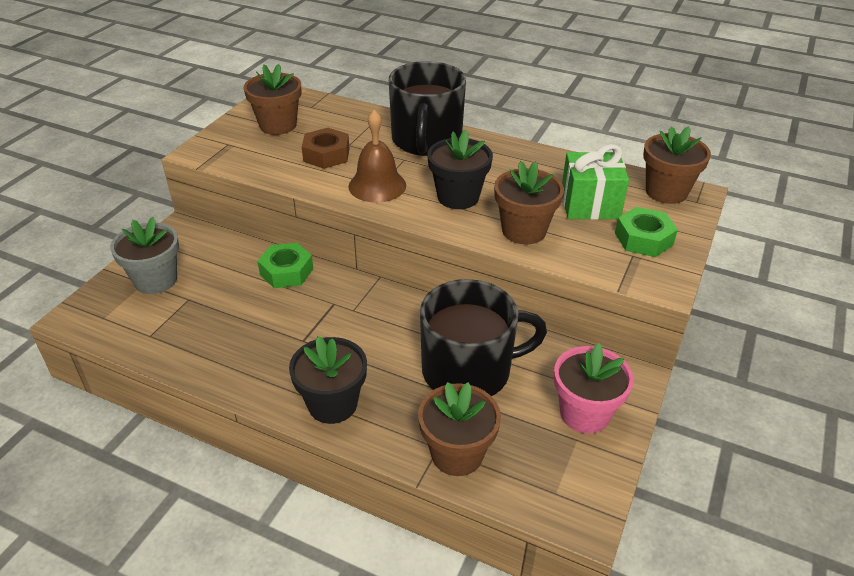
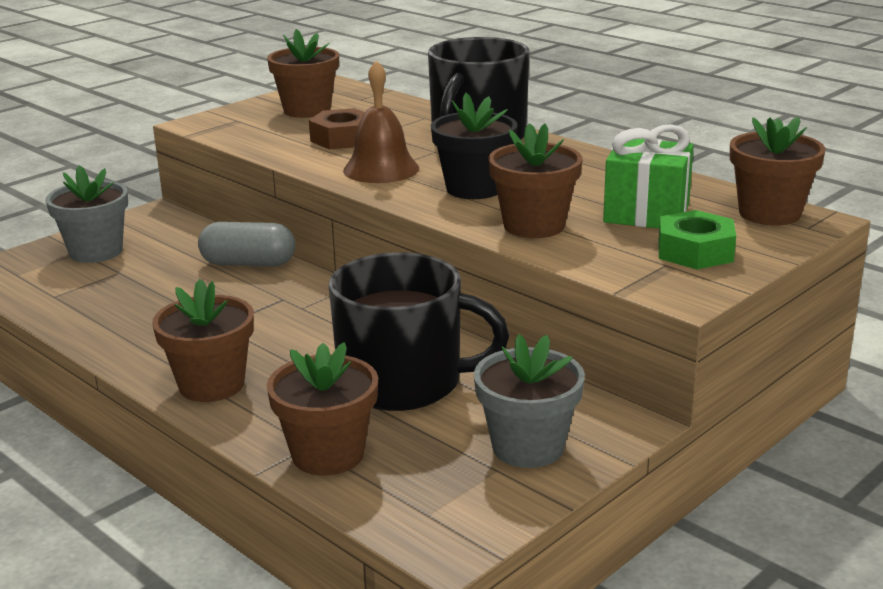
camera: 20 degrees right, 15 degrees down
green nut [257,243,313,288] -> grey capsule [198,222,295,266]
black flower pot [289,336,367,424] -> brown flower pot [152,279,254,402]
pink flower pot [554,343,634,434] -> grey flower pot [474,334,585,468]

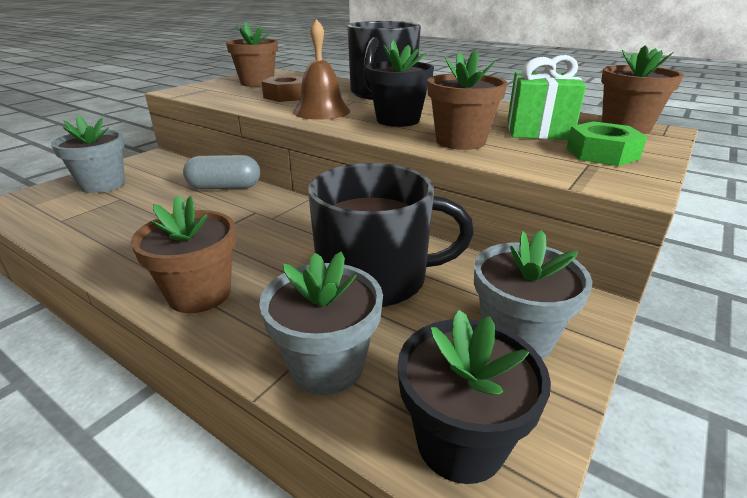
camera: 10 degrees left, 5 degrees up
brown flower pot [267,342,378,476] -> grey flower pot [259,252,383,395]
none -> black flower pot [398,310,551,484]

